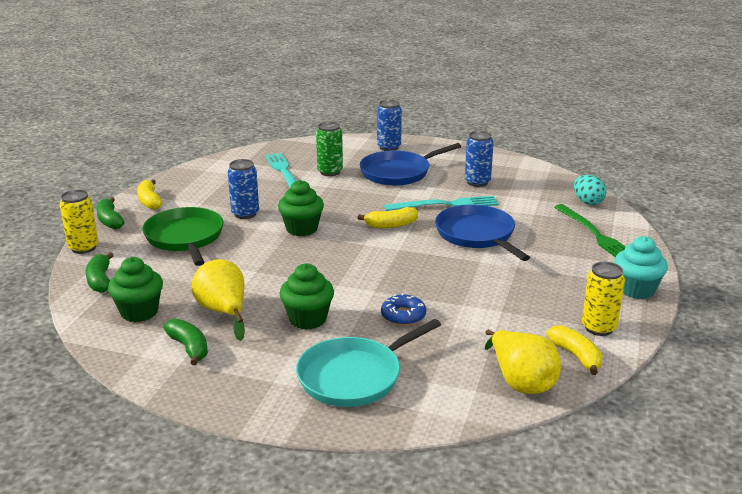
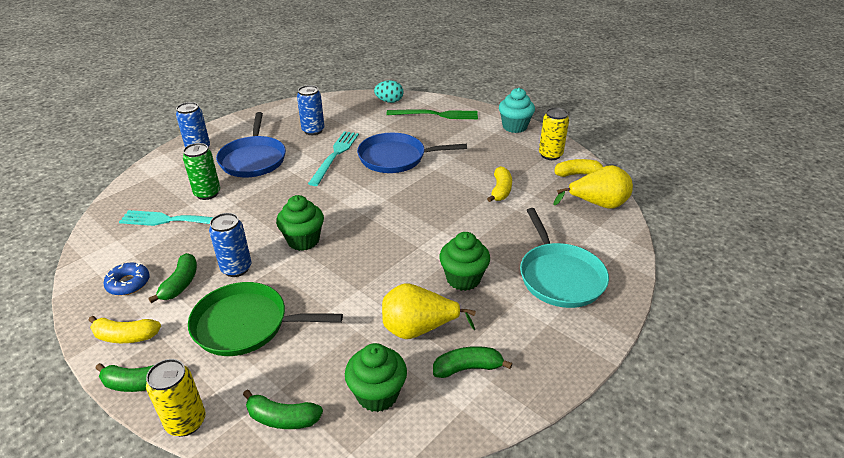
camera: 65 degrees left, 10 degrees up
yellow banana [358,207,418,228] -> yellow banana moved to [487,166,512,202]
blue donut [381,293,426,325] -> blue donut moved to [103,262,150,295]
none -> green banana [148,253,197,303]

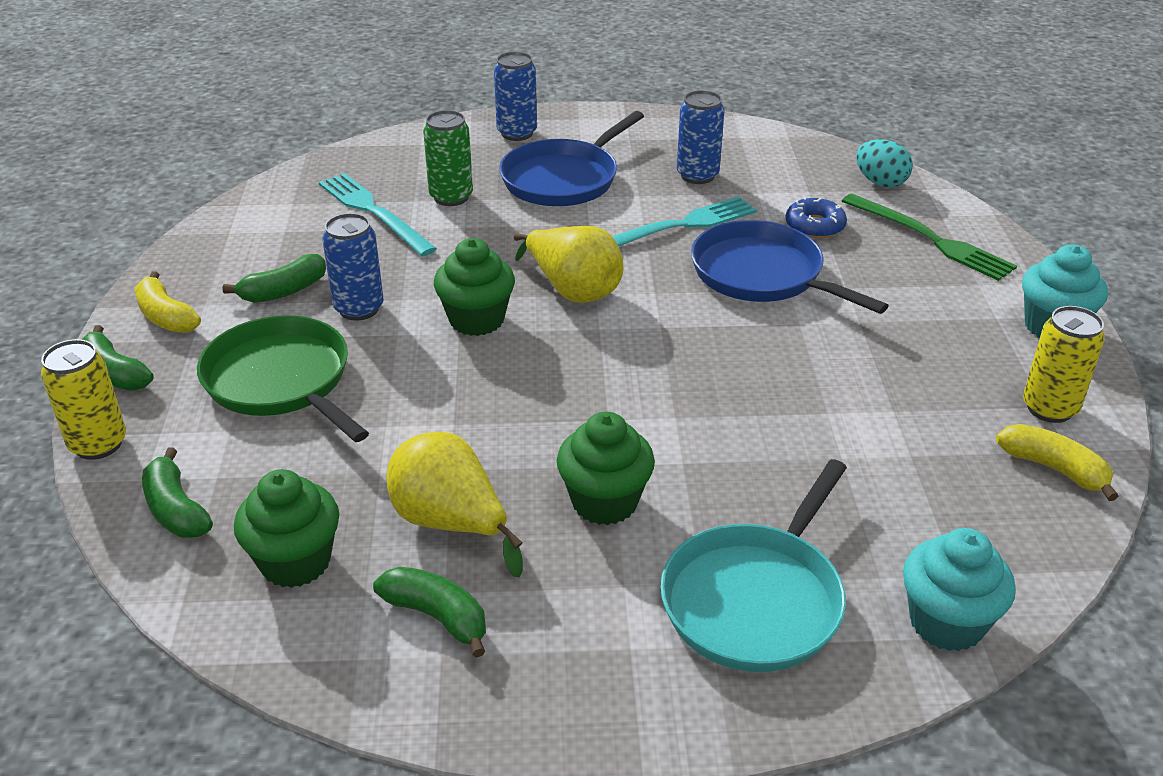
camera: 45 degrees right, 0 degrees up
blue donut [103,262,150,295] -> blue donut moved to [785,197,847,238]
yellow banana [487,166,512,202] -> none
yellow pear [553,165,633,209] -> yellow pear moved to [514,226,623,303]
none -> turquoise cupcake [903,528,1016,651]

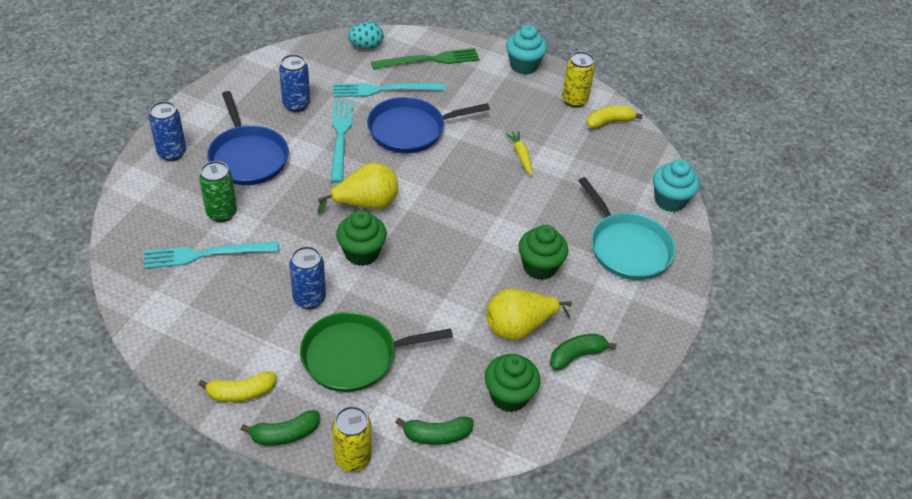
camera: 65 degrees left, 10 degrees up
green banana [223,254,326,303] -> none
blue donut [785,197,847,238] -> turquoise fork [333,83,446,97]
none -> yellow carrot [505,131,533,175]

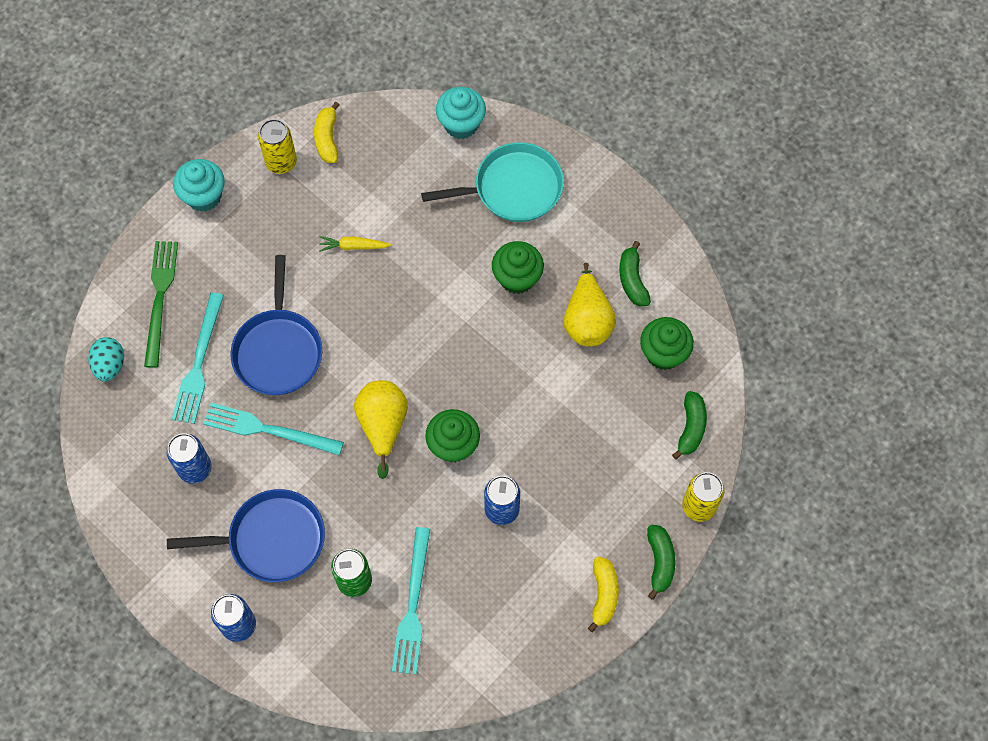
camera: 70 degrees left, 20 degrees up
green pan [300,312,453,392] -> none

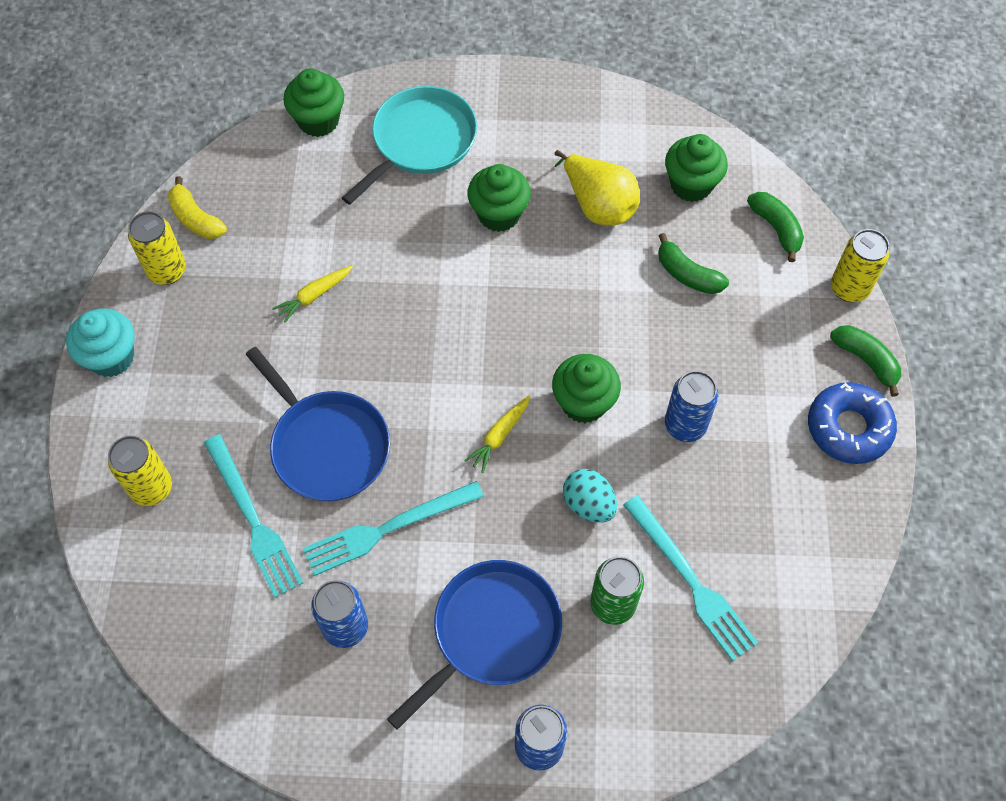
camera: 40 degrees left, 5 degrees down
turquoise egg [88,337,124,382] -> turquoise egg moved to [563,469,617,523]
green fork [144,241,178,368] -> yellow can [108,436,172,506]
yellow pear [354,380,408,479] -> yellow carrot [464,395,530,473]
turquoise cupcake [436,87,486,139] -> green cupcake [283,69,344,137]
yellow banana [588,557,619,632] -> blue donut [808,382,897,464]
green banana [619,241,651,307] -> green banana moved to [658,233,729,294]

